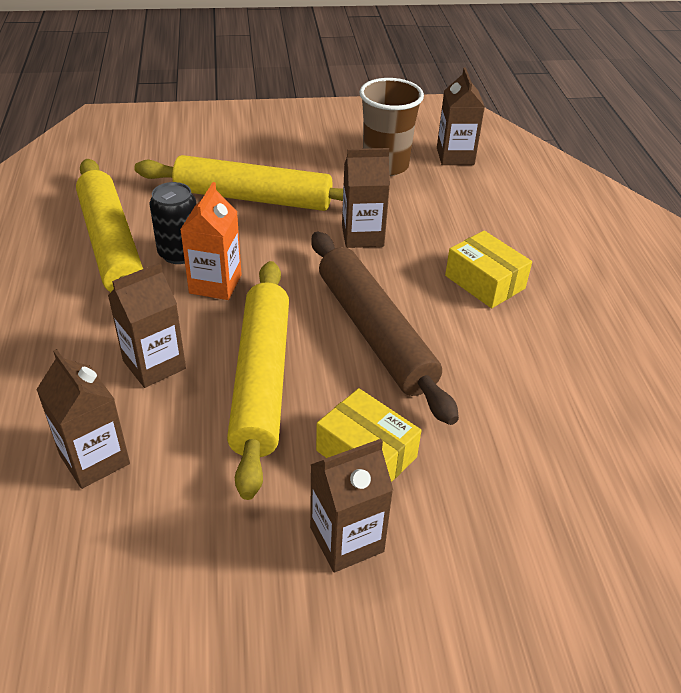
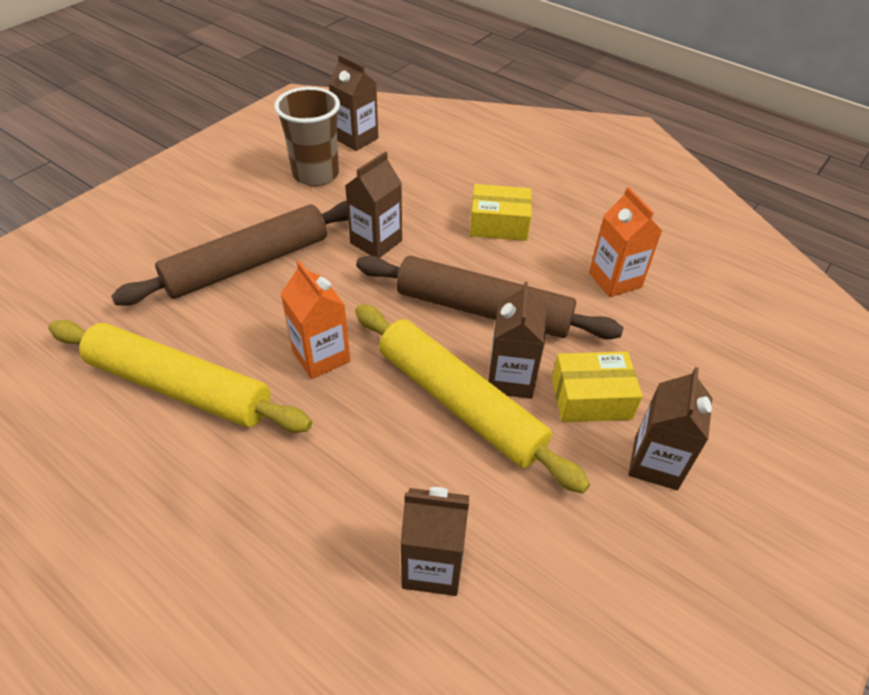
camera: 45 degrees left, 5 degrees up
brown carton [108,262,186,388] -> brown carton moved to [488,282,546,399]
yellow rolling pin [134,155,343,211] -> brown rolling pin [111,201,348,306]
black can [149,182,196,264] -> none
none -> orange carton [589,187,662,297]

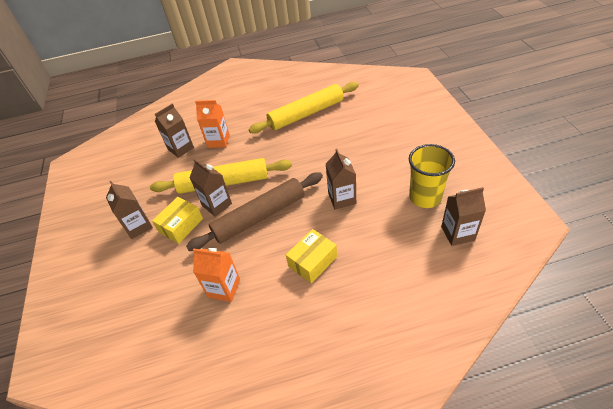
camera: 135 degrees right, 0 degrees up
brown rolling pin [111,201,348,306] -> none
brown cup [274,87,340,186] -> yellow cup [409,144,455,208]
orange carton [280,260,350,379] -> orange carton moved to [195,100,230,148]

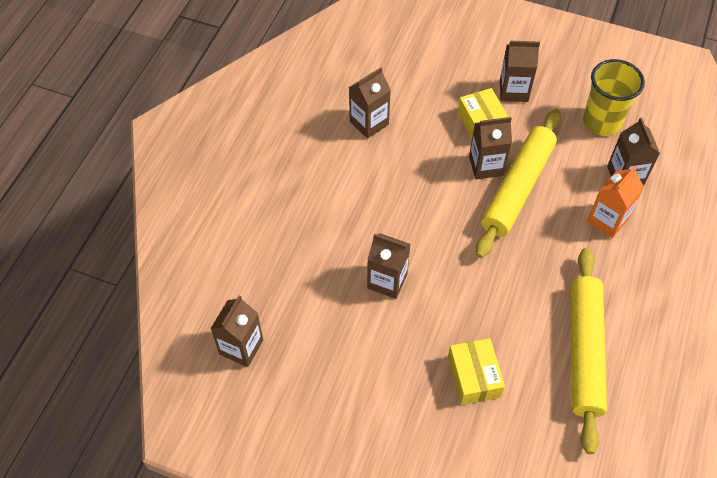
camera: 120 degrees right, 10 degrees up
brown rolling pin [186,173,323,251] -> none
orange carton [193,248,240,302] -> brown carton [349,67,391,139]
yellow box [286,229,337,283] -> yellow box moved to [448,338,505,405]
yellow cup [409,144,455,208] -> yellow cup moved to [583,59,645,136]

